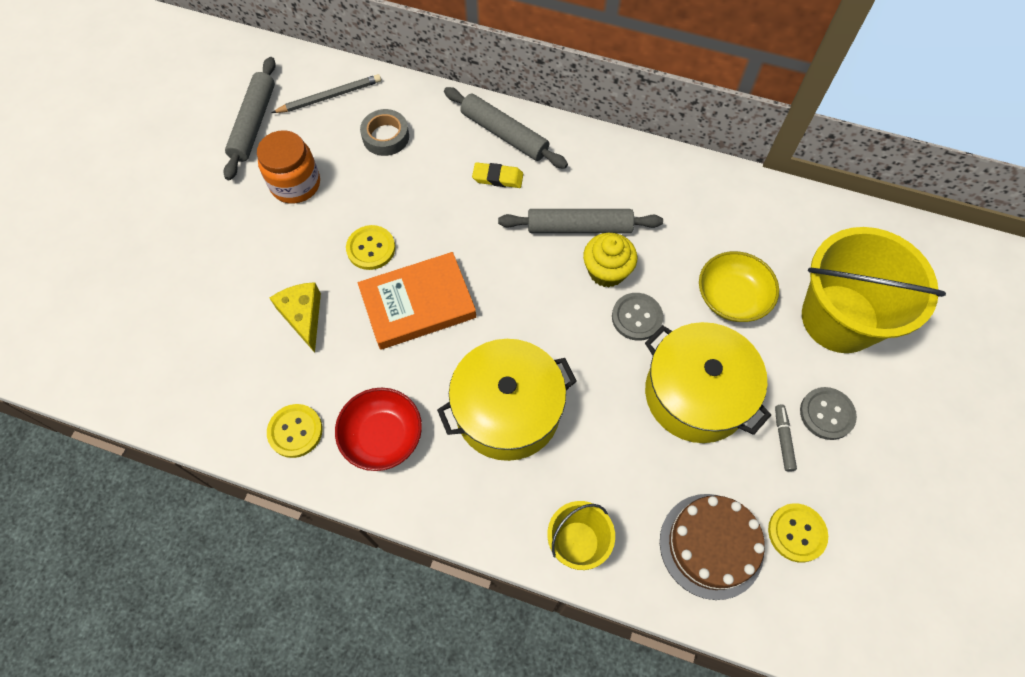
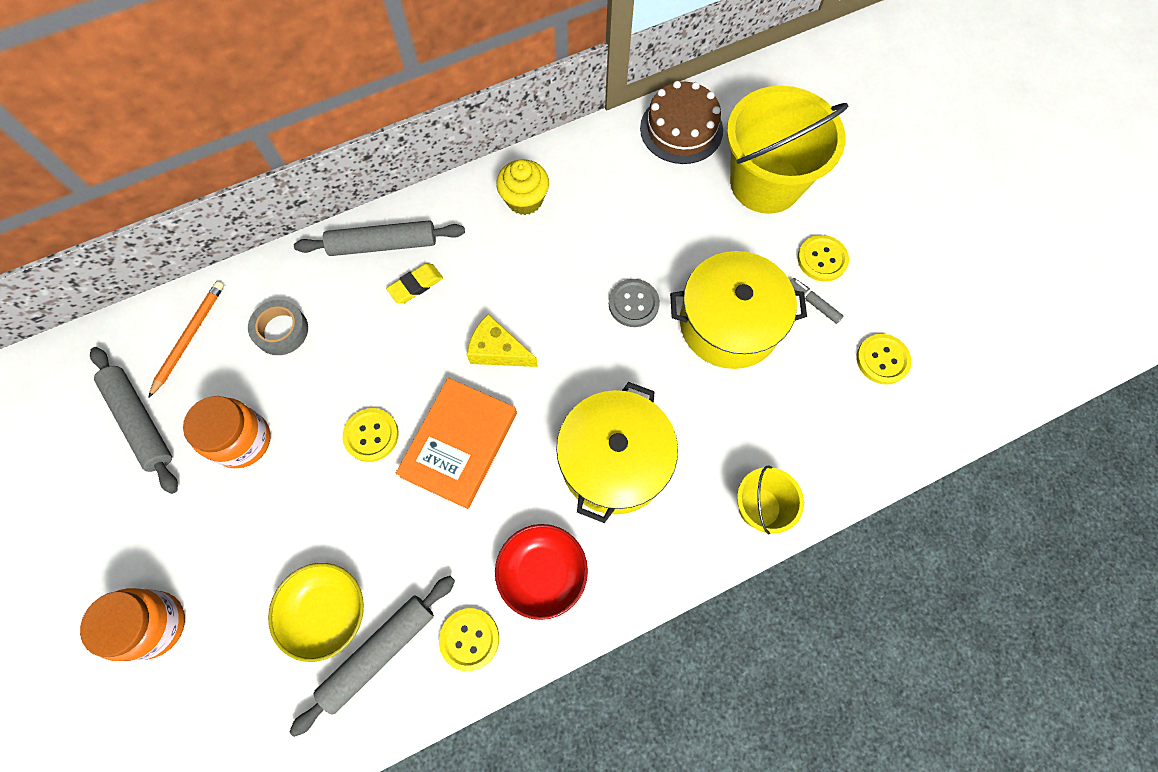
camera: 45 degrees left, 5 degrees up
yellow cheese [270,282,321,353] -> yellow cheese moved to [467,314,538,367]
grey pencil [272,74,381,113] -> orange pencil [148,281,224,398]
grey rolling pin [498,209,663,233] -> grey rolling pin moved to [290,576,455,737]
yellow cupcake [583,233,637,287] -> yellow cupcake moved to [496,159,549,215]
brown cake [660,494,765,600] -> brown cake moved to [640,81,723,164]
yellow bowl [699,251,779,322] -> yellow bowl moved to [268,563,364,662]
grey button [800,387,857,440] -> yellow button [797,235,849,282]
none -> orange jar [80,588,185,661]

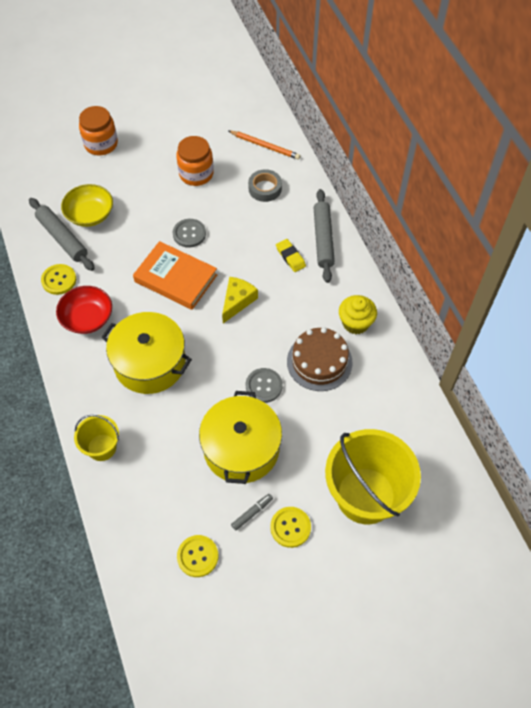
camera: 95 degrees right, 10 degrees down
grey rolling pin [90,347,178,494] -> none
yellow button [342,408,399,462] -> grey button [173,219,206,248]
brown cake [640,81,723,164] -> brown cake moved to [287,327,353,391]

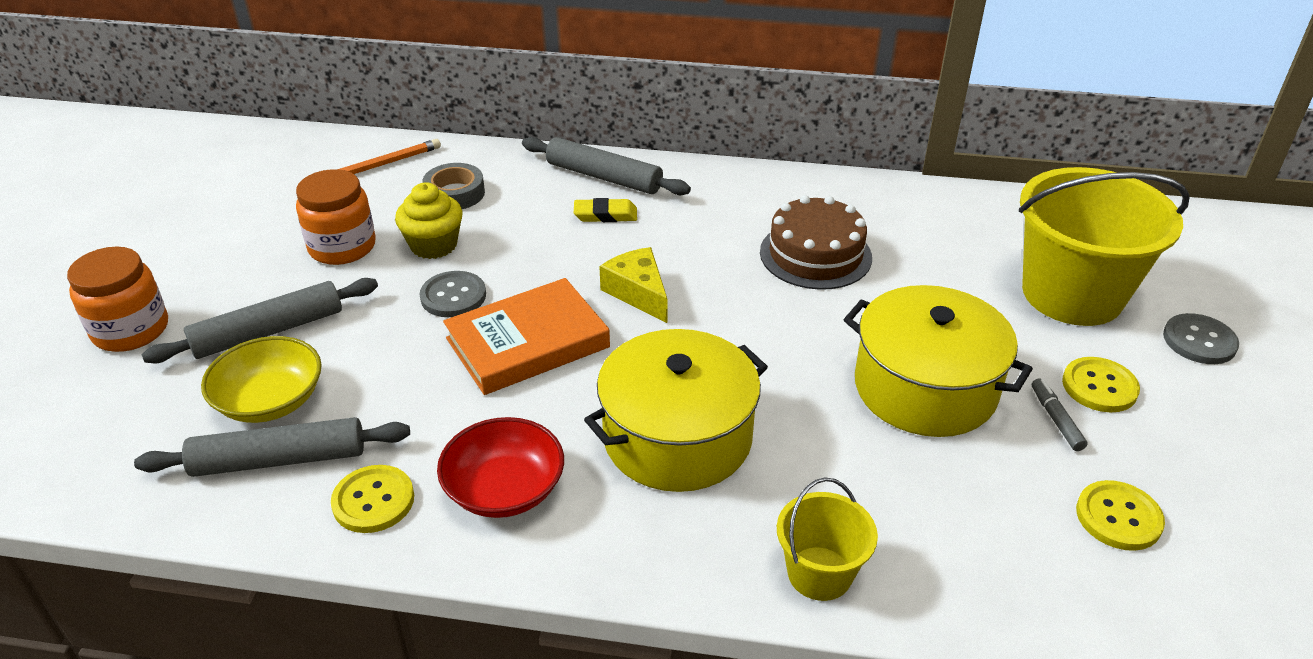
camera: 60 degrees left, 20 degrees down
grey button [246,368,283,403] -> grey button moved to [1163,313,1239,364]
yellow cupcake [339,295,377,334] -> yellow cupcake moved to [395,182,463,259]
none -> grey rolling pin [142,278,378,363]

